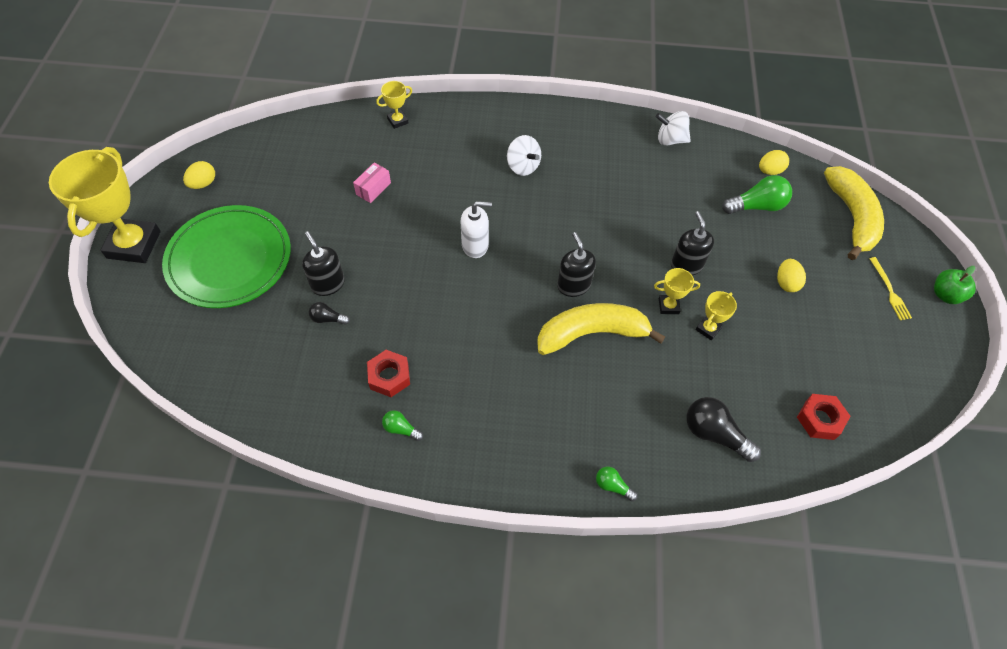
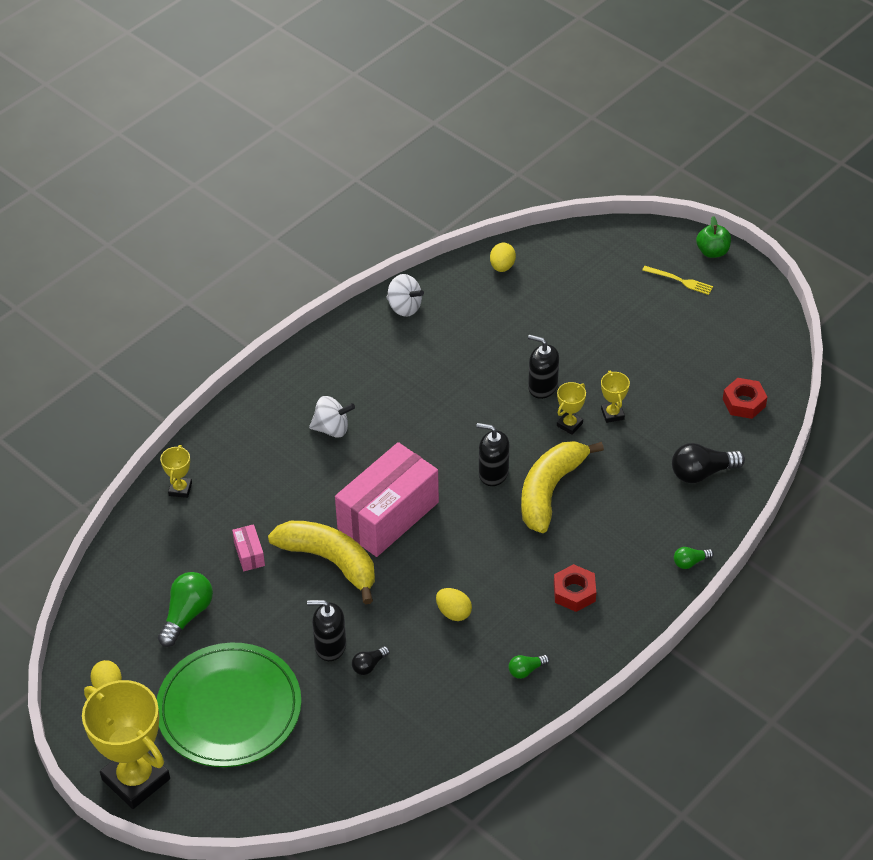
camera: 50 degrees left, 10 degrees down
red nut [367,350,410,397] -> red nut moved to [554,564,596,612]
white soap dispenser [461,201,492,258] -> pink box [335,442,439,557]
white spinning top [656,111,691,146] -> white spinning top turned 105 degrees counterclockwise [386,274,424,317]
green light bulb [722,175,792,214] -> green light bulb moved to [158,572,213,647]
yellow egg [777,259,806,292] -> yellow egg moved to [436,588,472,621]
yellow banana [824,166,884,260] -> yellow banana moved to [268,521,375,604]

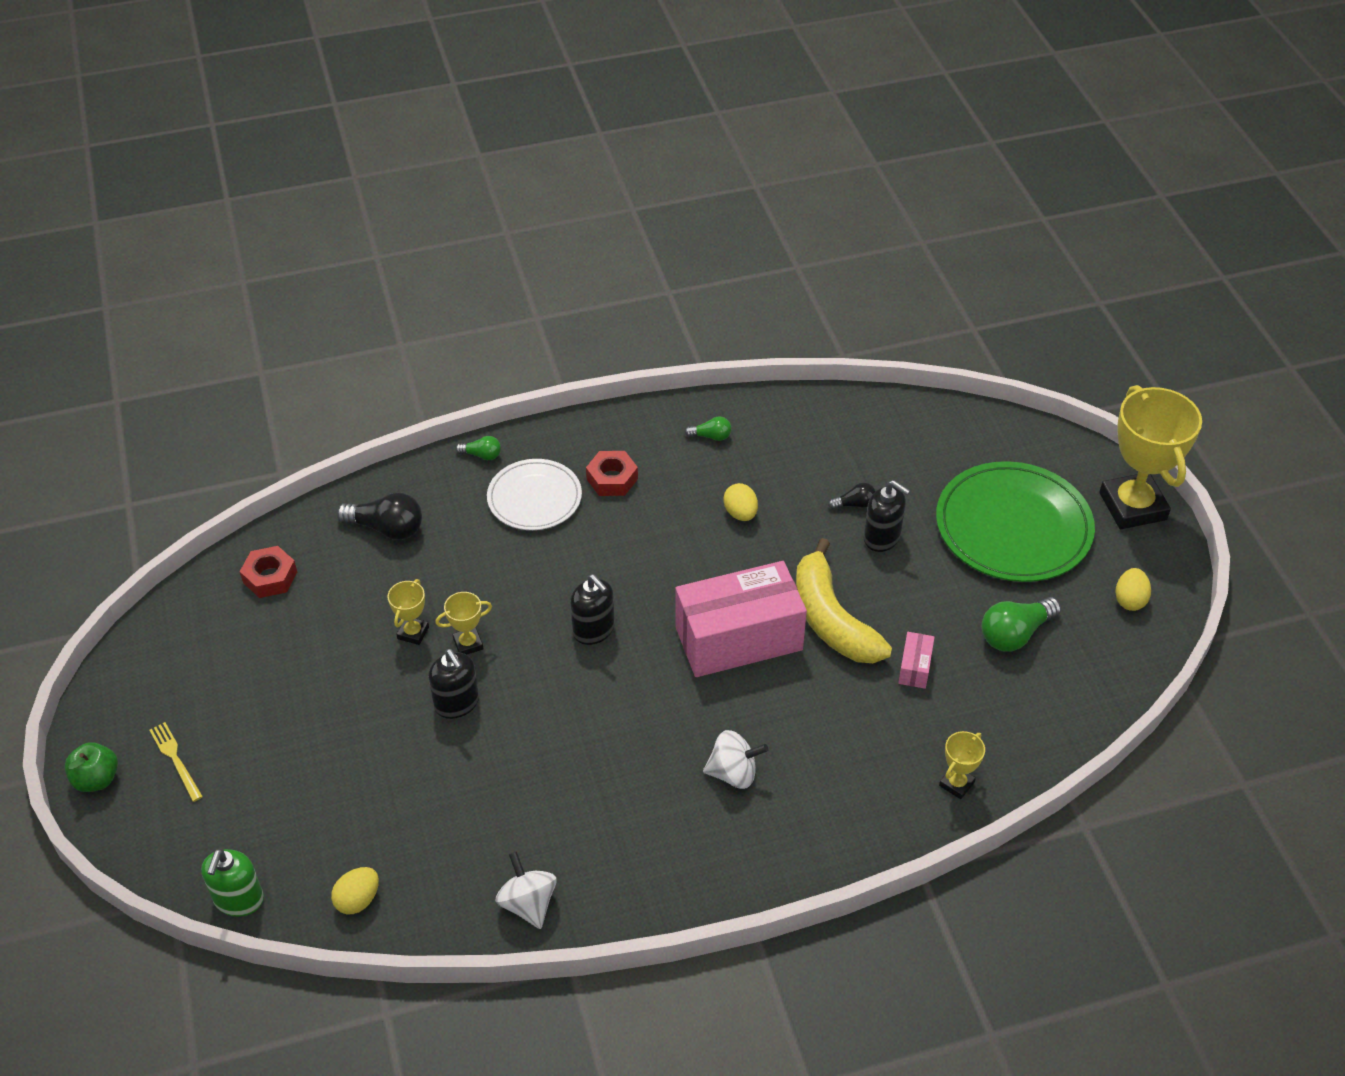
camera: 150 degrees left, 0 degrees up
white spinning top [309,396,355,438] -> white spinning top turned 150 degrees clockwise [703,730,768,789]
yellow banana [521,441,604,533] -> none
none -> green soap dispenser [201,848,264,917]
none -> white plate [487,459,582,530]

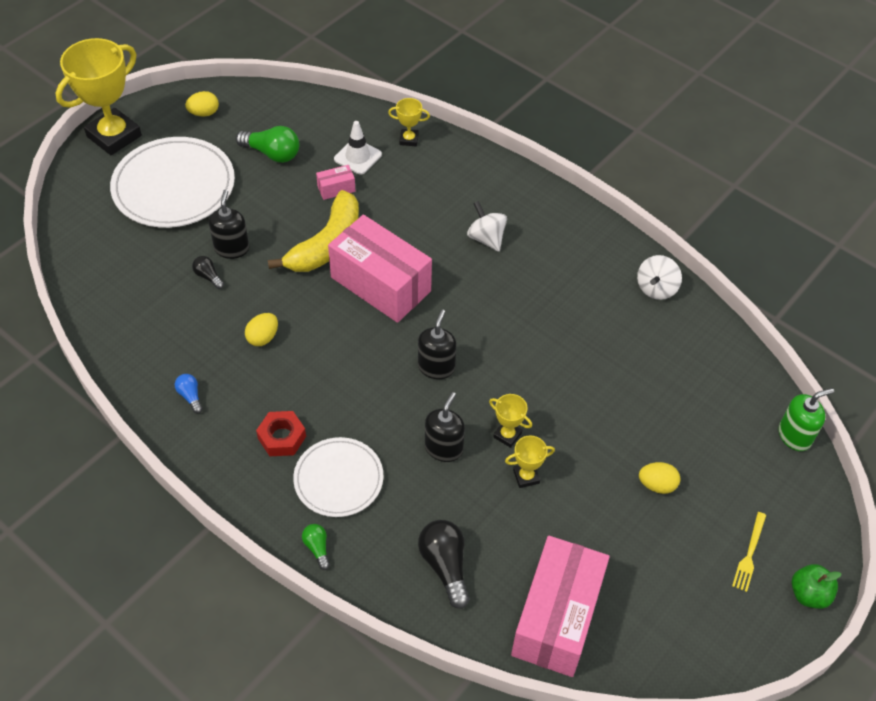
camera: 125 degrees left, 5 degrees up
red nut [240,546,297,598] -> pink box [511,536,610,677]
yellow egg [331,867,379,914] -> yellow egg moved to [639,462,680,494]
black soap dispenser [428,649,479,719] -> black soap dispenser moved to [425,392,465,462]
green light bulb [685,416,731,441] -> blue light bulb [175,374,203,414]
green plate [936,461,1095,582] -> white plate [110,137,235,228]
none -> white traffic cone [334,121,382,175]

